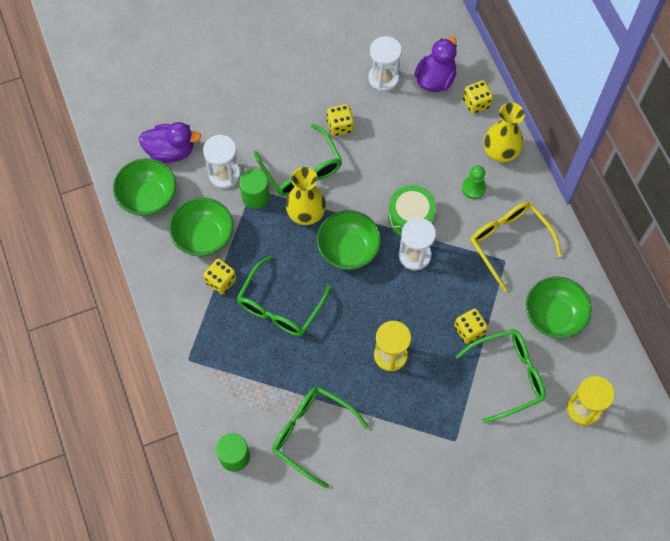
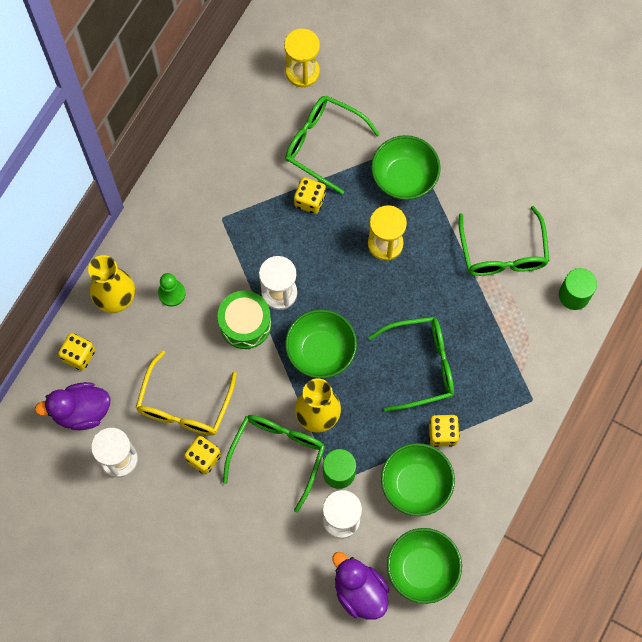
camera: 130 degrees left, 5 degrees up
yellow glasses [470,202,562,292] -> yellow glasses moved to [136,351,237,436]
green bowl [526,277,592,339] -> green bowl moved to [371,135,441,200]

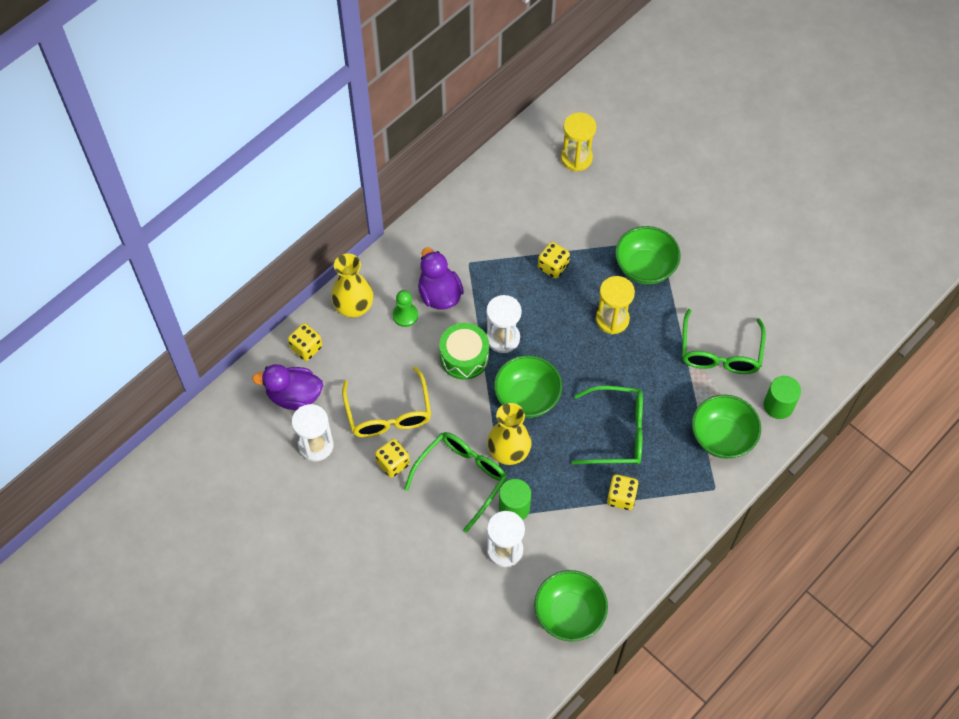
camera: 15 degrees right, 10 degrees down
yellow glasses [136,351,237,436] -> yellow glasses turned 45 degrees counterclockwise [342,366,431,438]
green glasses [285,95,380,194] -> none
purple duck [333,552,389,620] -> purple duck moved to [418,247,464,309]
green bowl [381,443,455,516] -> green bowl moved to [692,395,761,459]

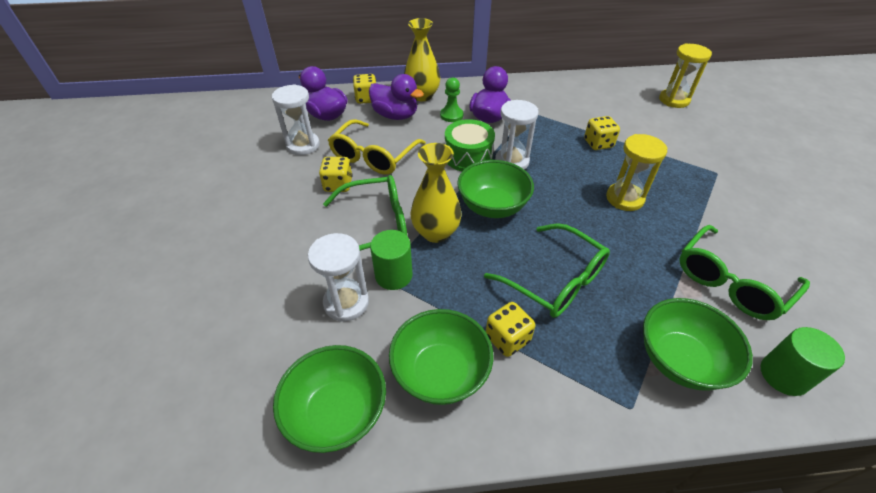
camera: 40 degrees right, 15 degrees down
green bowl [615,226,681,285] -> green bowl moved to [389,309,493,405]
none -> purple duck [369,74,424,120]

